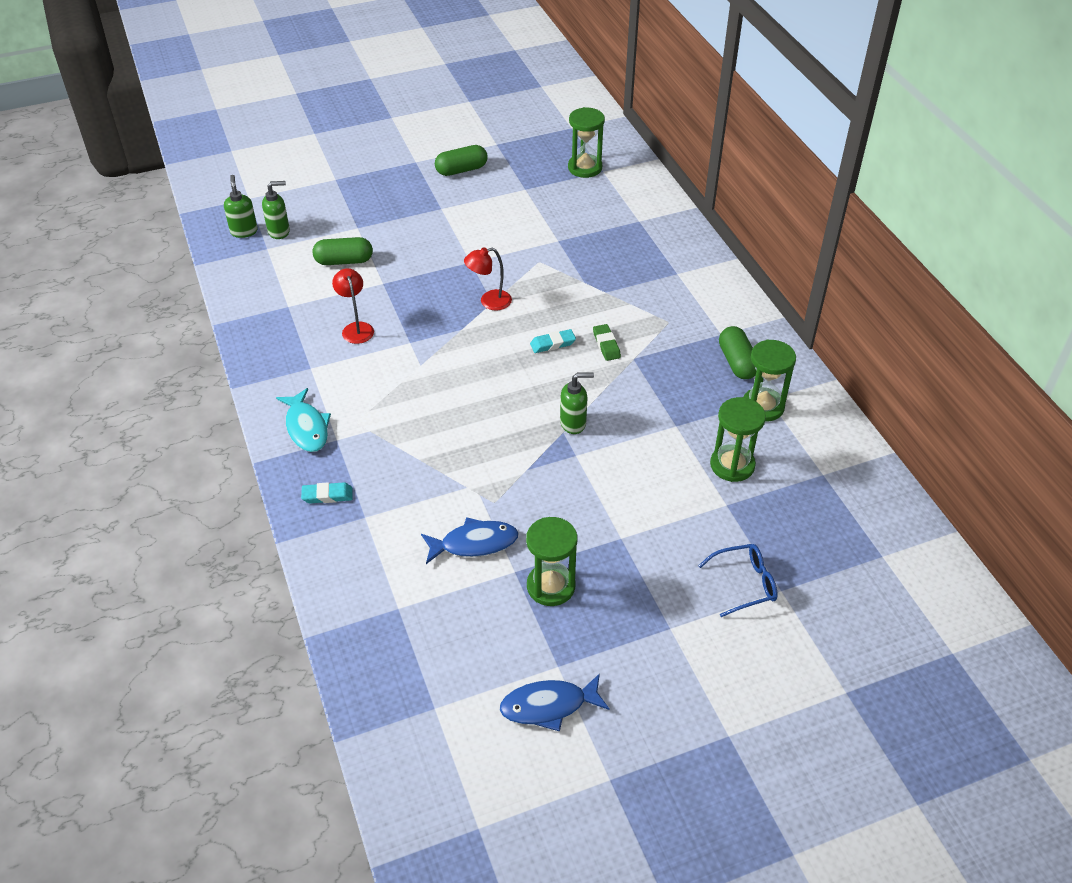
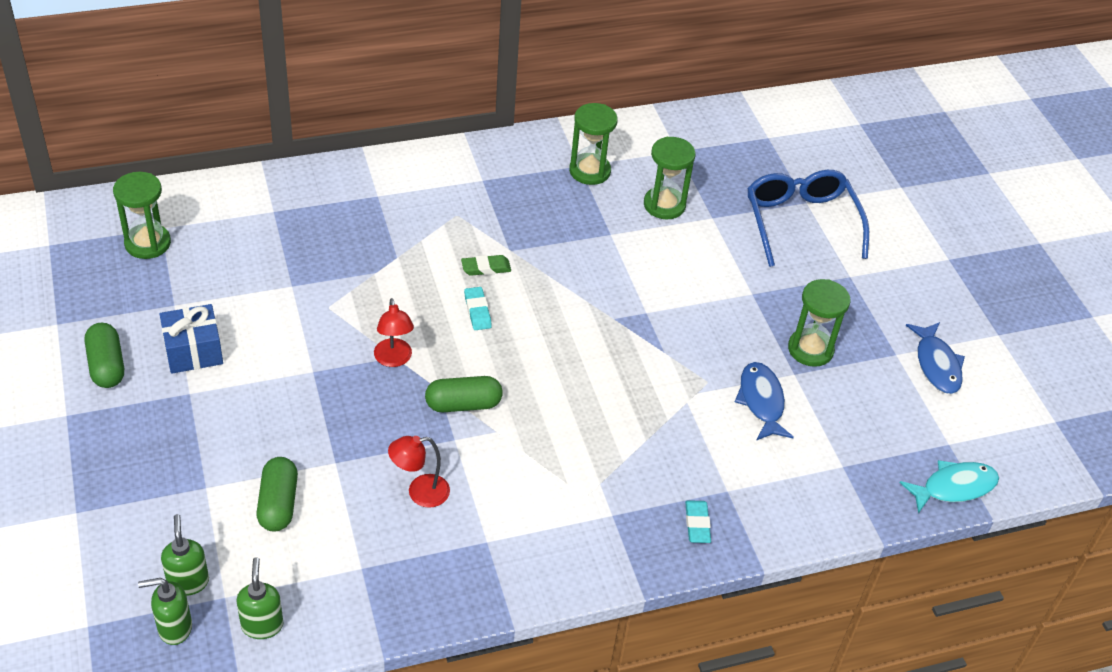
camera: 90 degrees left, 0 degrees up
turquoise fish [276,388,331,452] -> turquoise fish moved to [900,460,999,514]
green soap dispenser [560,372,594,434] -> green soap dispenser moved to [236,557,283,639]
blue glasses [698,544,778,617] -> blue glasses [747,170,869,267], size x1.79
green capsule [719,326,756,379] -> green capsule moved to [425,376,503,412]
none -> blue gift [160,304,223,374]

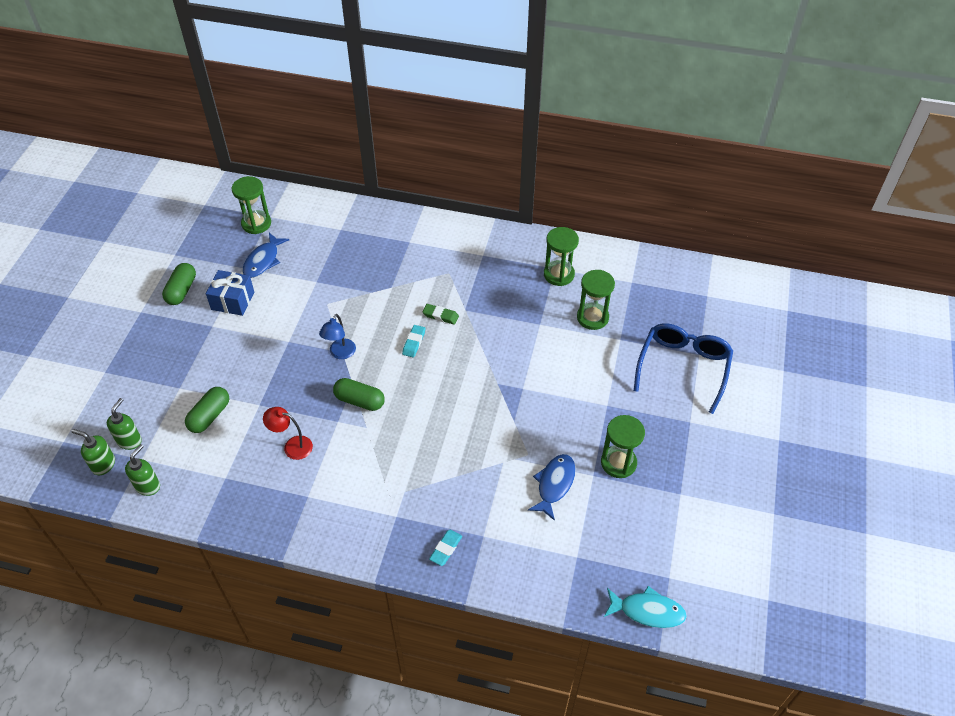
camera: 35 degrees right, 5 degrees up
red lamp [374,298,414,367] -> blue lamp [319,314,356,359]
blue fish [906,322,965,394] -> blue fish moved to [242,233,289,278]

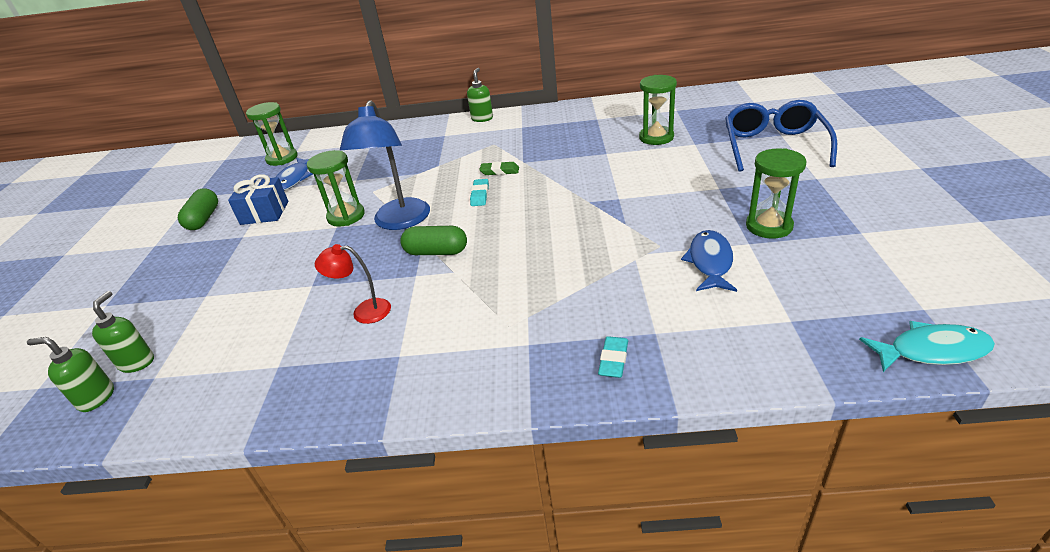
camera: 10 degrees left, 15 degrees down
green soap dispenser [125,444,160,496] -> green soap dispenser moved to [467,68,493,122]
green capsule [185,387,229,433] -> none
blue lamp [319,314,356,359] -> blue lamp [340,100,430,230], size x1.84
green hourglass [544,227,579,286] -> green hourglass moved to [307,150,365,227]

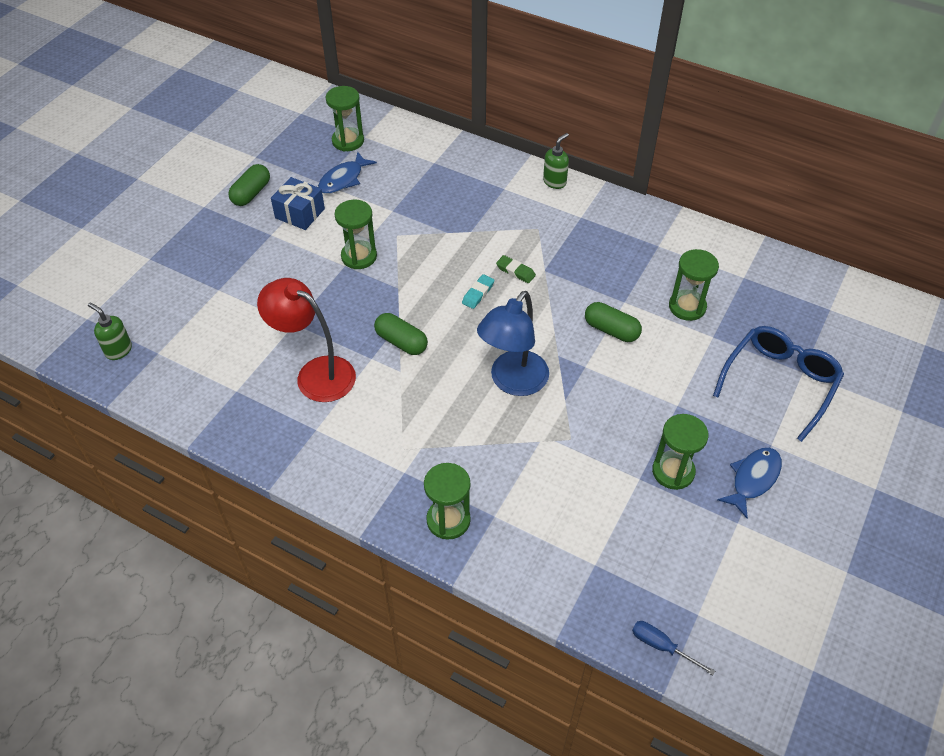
camera: 25 degrees right, 15 degrees up
green soap dispenser [92,291,154,373] -> none
red lamp [315,244,391,324] -> red lamp [257,278,356,402], size x1.84
blue lamp [340,100,430,230] -> blue lamp moved to [477,291,549,396]
turquoise eraser [598,336,628,378] -> green hourglass [424,463,471,540]
blue fish [681,230,737,292] -> blue fish moved to [717,448,782,518]
turquoise fish [859,321,995,372] -> blue screwdriver [632,621,715,676]
none -> green capsule [585,302,642,342]

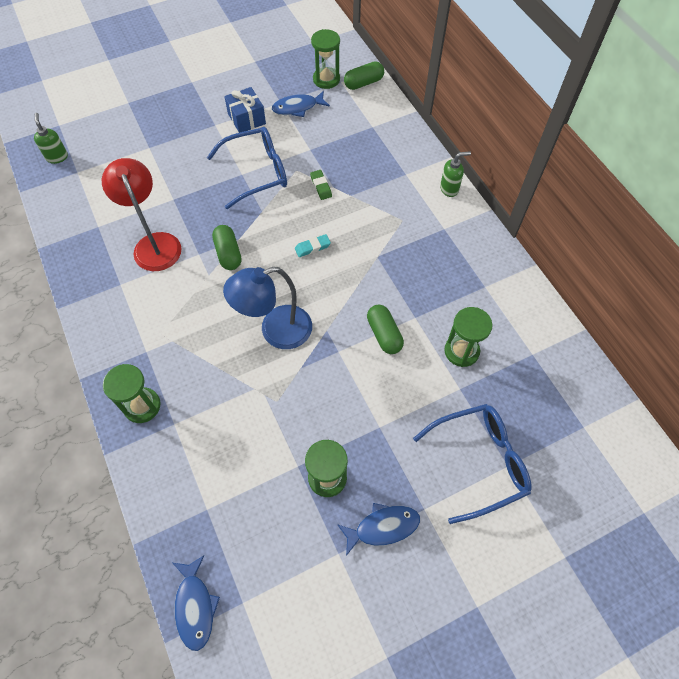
camera: 35 degrees right, 10 degrees up
green capsule [228,164,270,206] -> green capsule moved to [344,61,384,90]
green hourglass [335,200,377,269] -> blue glasses [207,127,287,209]
green eraser [496,255,536,283] -> green eraser moved to [310,170,332,200]
blue screwdriver [632,621,715,676] -> blue fish [173,555,220,651]

